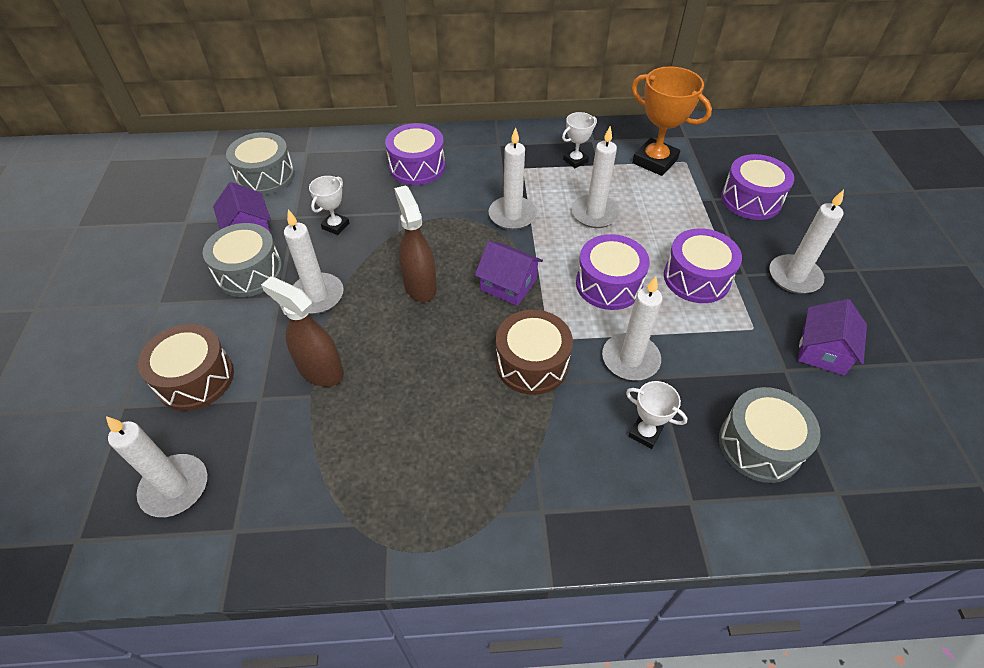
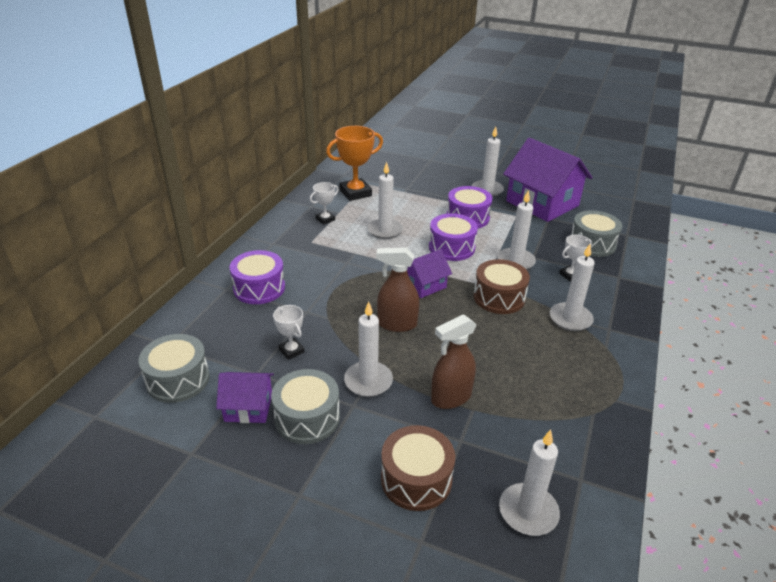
camera: 65 degrees left, 15 degrees down
white candle [488,127,537,230] -> white candle moved to [550,244,595,331]
white trophy [562,112,597,168] -> white trophy turned 60 degrees clockwise [310,182,339,224]
purple drum [721,154,794,220] -> none
purple house [798,299,867,375] -> purple house [503,138,593,222], size x1.99

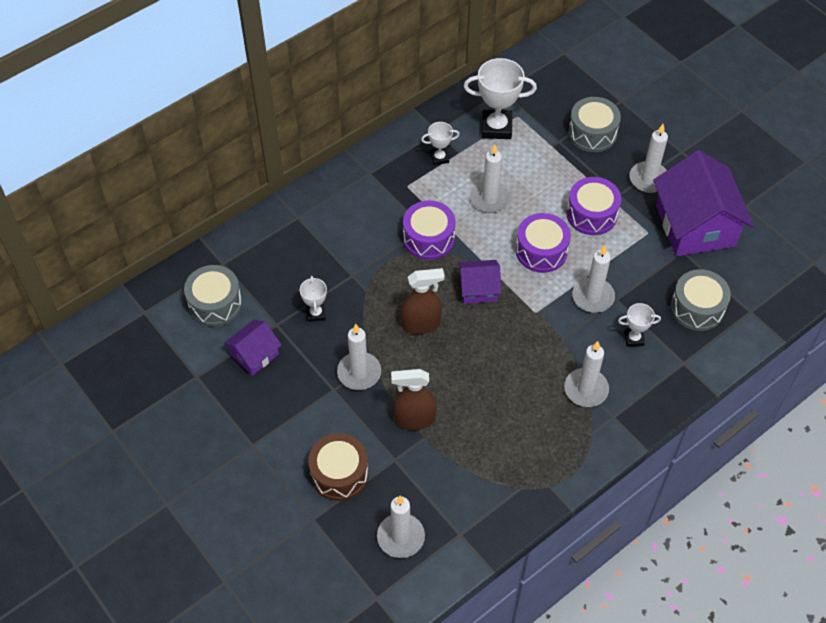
camera: 30 degrees right, 20 degrees up
purple house [216,372,274,423] -> purple house turned 75 degrees counterclockwise [224,320,282,376]
purple drum [229,250,285,304] -> purple drum moved to [403,201,455,260]
grey drum [271,369,340,444] -> grey drum moved to [568,97,621,152]
orange trophy [326,126,383,201] -> white trophy [464,58,537,139]
brown spray bottle [376,247,419,332] -> brown spray bottle turned 135 degrees clockwise [401,268,445,334]
brown drum [474,259,530,314] -> none

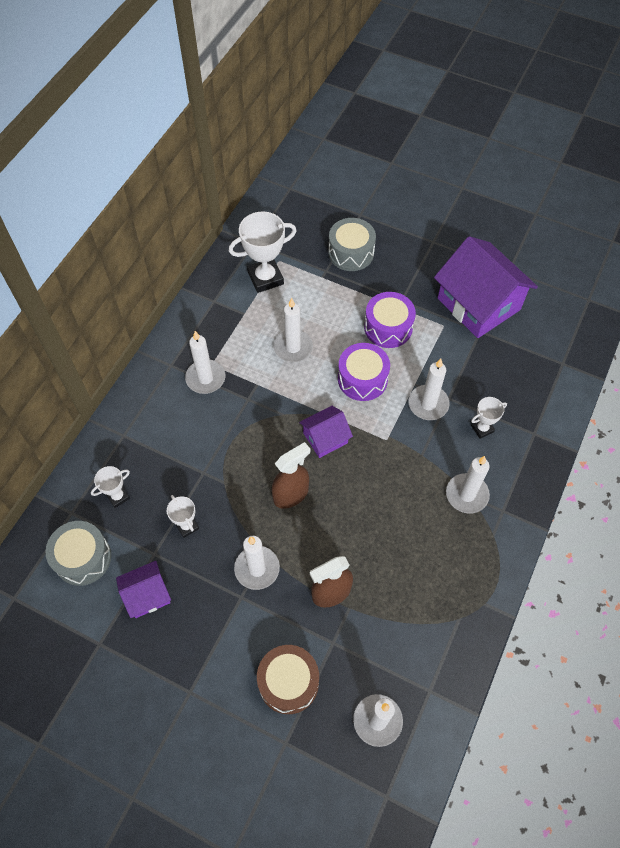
camera: 25 degrees left, 5 degrees up
purple house [224,320,282,376] -> purple house turned 45 degrees clockwise [116,561,171,618]
purple drum [403,201,455,260] -> none
white trophy [421,122,460,165] -> white trophy moved to [91,466,130,508]
white candle [629,124,668,193] -> white candle moved to [185,331,225,394]
grey drum [671,269,731,331] -> none

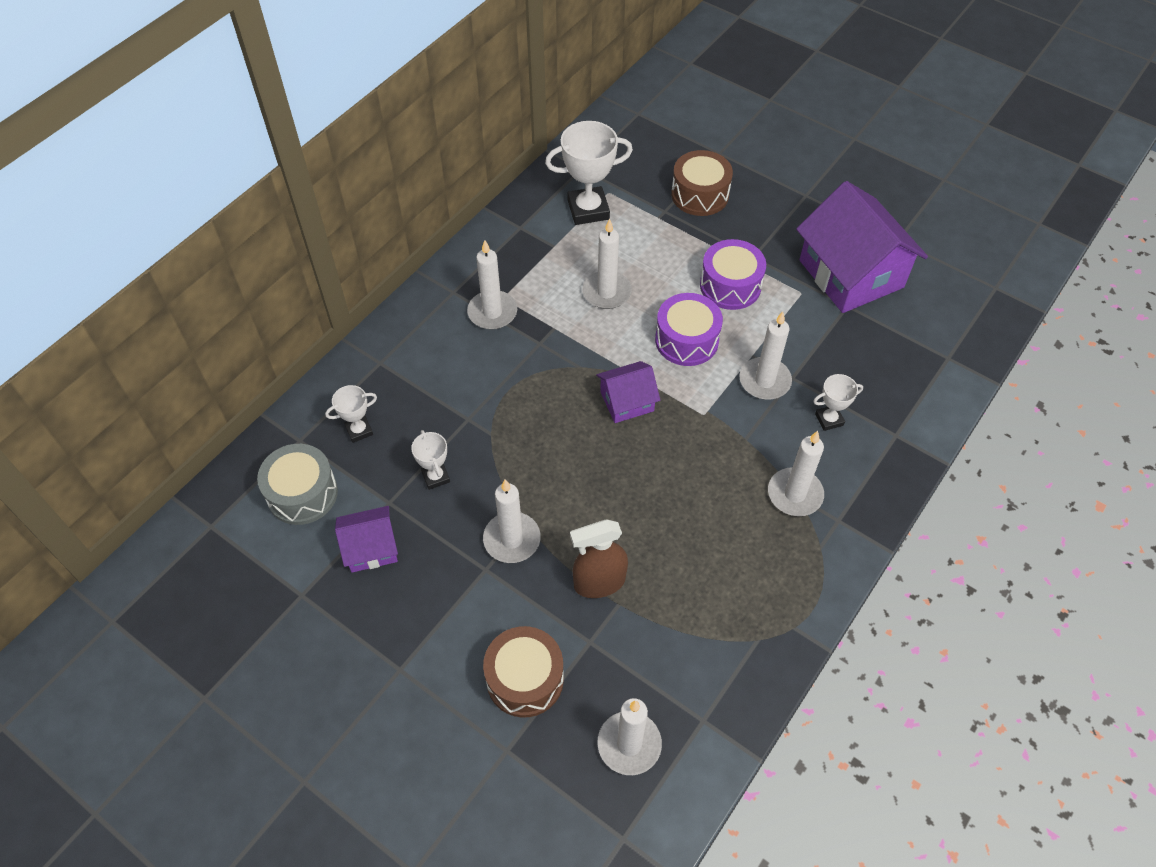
camera: 10 degrees right, 5 degrees down
brown spray bottle [272,442,310,509] -> none
grey drum [328,218,376,271] -> brown drum [671,150,733,216]

